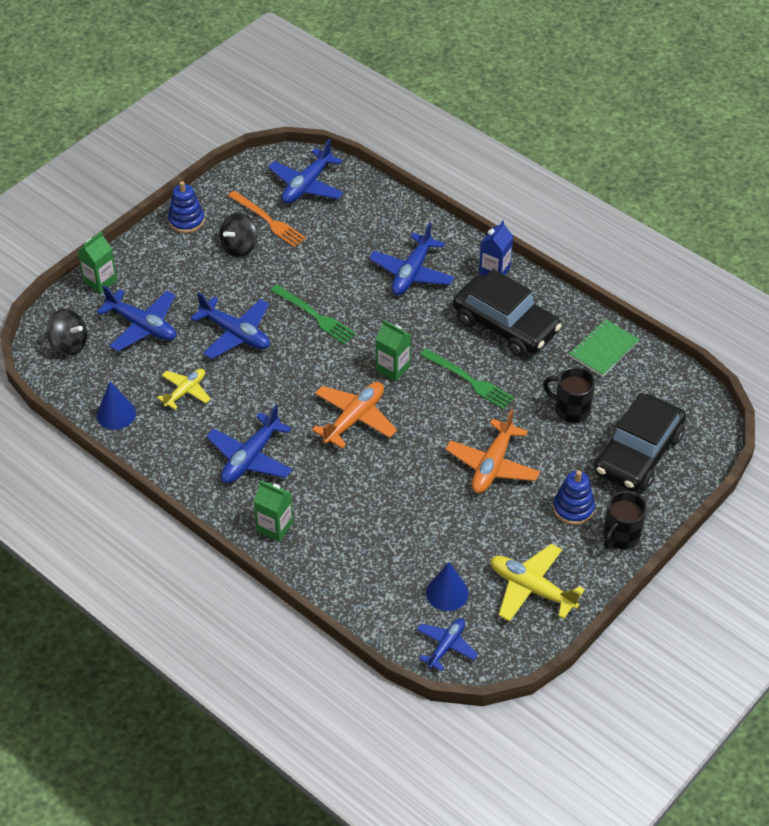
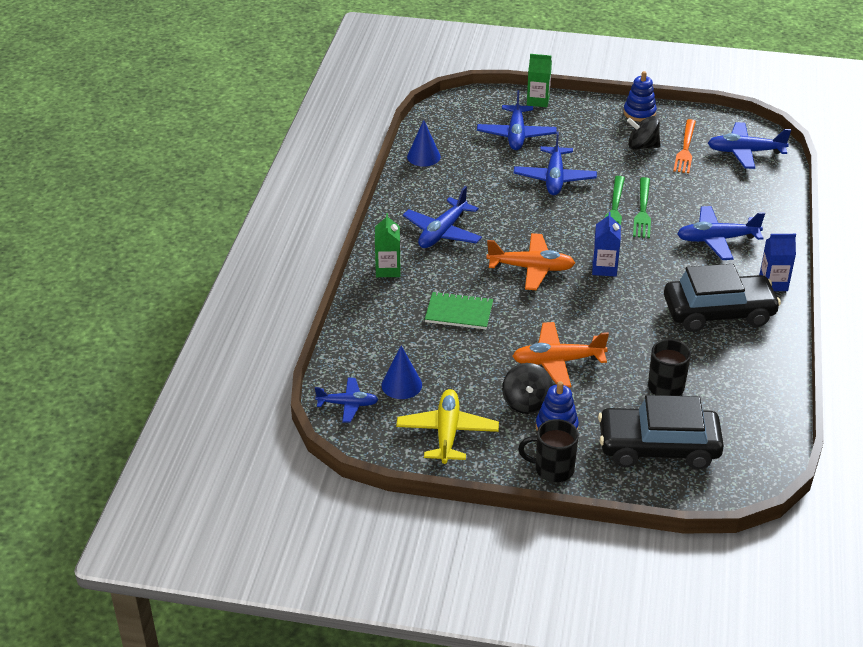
camera: 60 degrees right, 10 degrees down
black spinning top [46,309,87,355] -> black spinning top moved to [502,363,553,414]
yellow plane [157,369,211,410] -> none
blue plane [206,405,292,484] -> blue plane turned 60 degrees counterclockwise [403,186,482,248]
green carton [376,320,411,381] -> blue carton [592,212,621,277]
green fork [420,349,514,410] -> green fork moved to [633,177,651,238]
black car [453,269,561,357] -> black car turned 105 degrees counterclockwise [664,264,781,332]
green notebook [569,319,639,377] -> green notebook moved to [425,291,493,329]

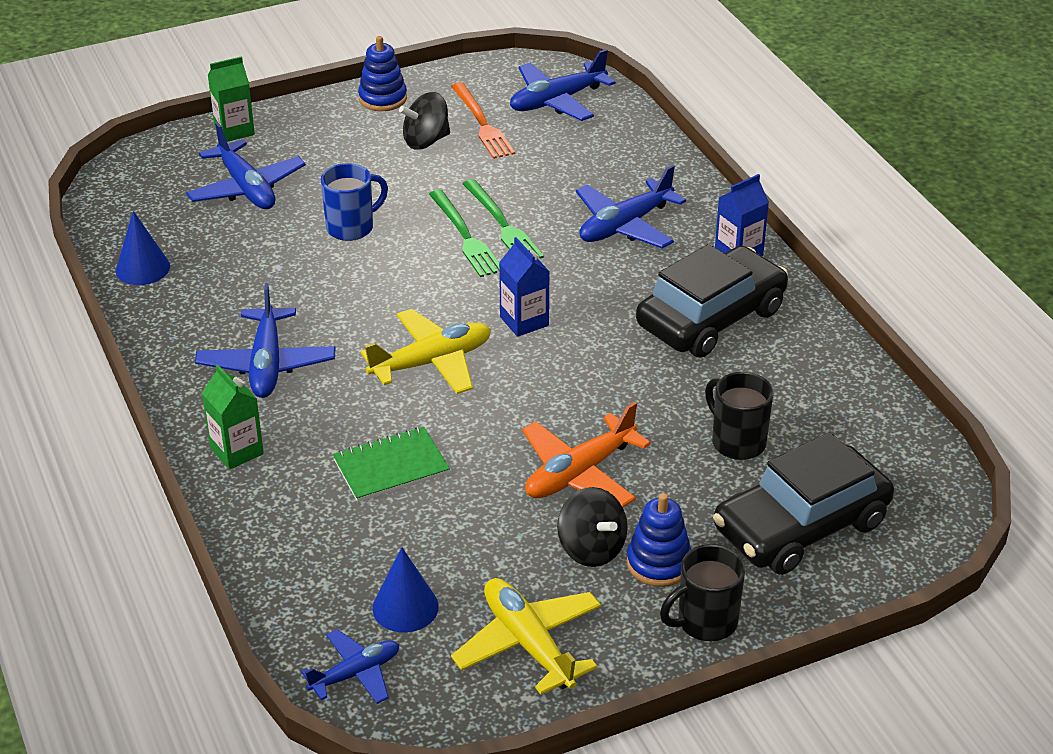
camera: 35 degrees left, 0 degrees up
orange plane [486,233,575,290] -> yellow plane [361,309,491,394]
blue plane [514,131,597,195] -> blue mug [321,163,388,241]

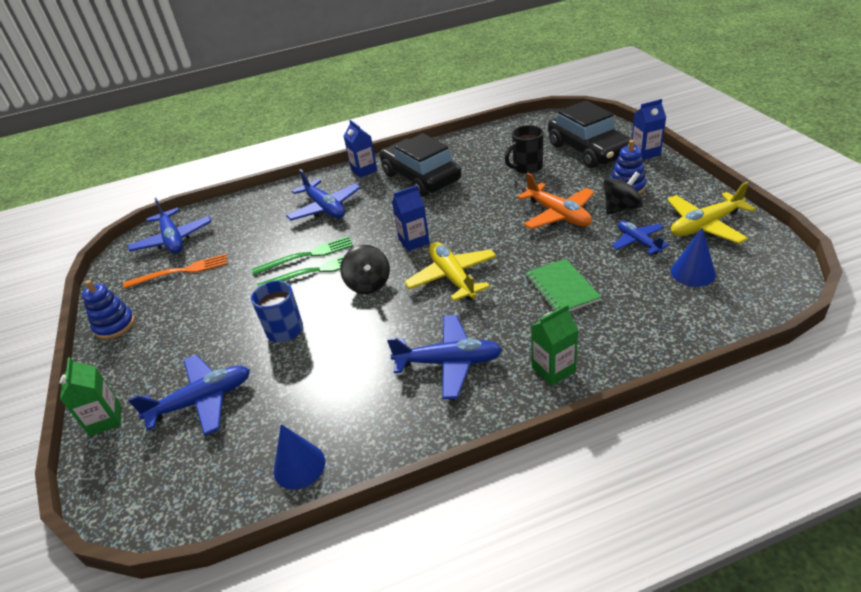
camera: 80 degrees left, 0 degrees up
blue plane [301,629,399,704] -> blue plane moved to [612,221,669,255]
black spinning top [399,92,450,149] -> black spinning top moved to [340,245,390,294]
black mug [660,544,745,641] -> none
none -> blue carton [632,99,666,160]

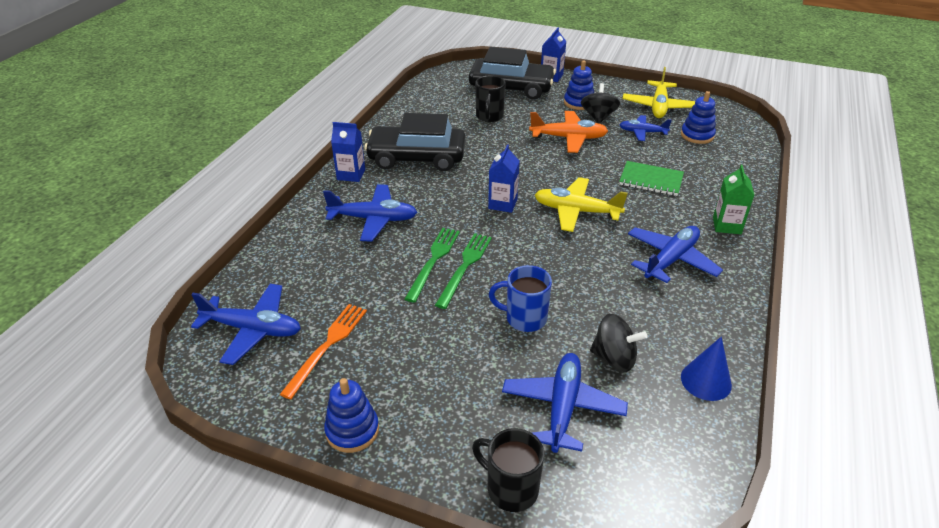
camera: 55 degrees left, 0 degrees up
green carton [60,357,121,436] -> black mug [472,428,544,512]
black spinning top [340,245,390,294] -> black spinning top moved to [590,314,648,372]
blue cone [671,228,716,287] -> blue stacking toy [681,91,716,144]

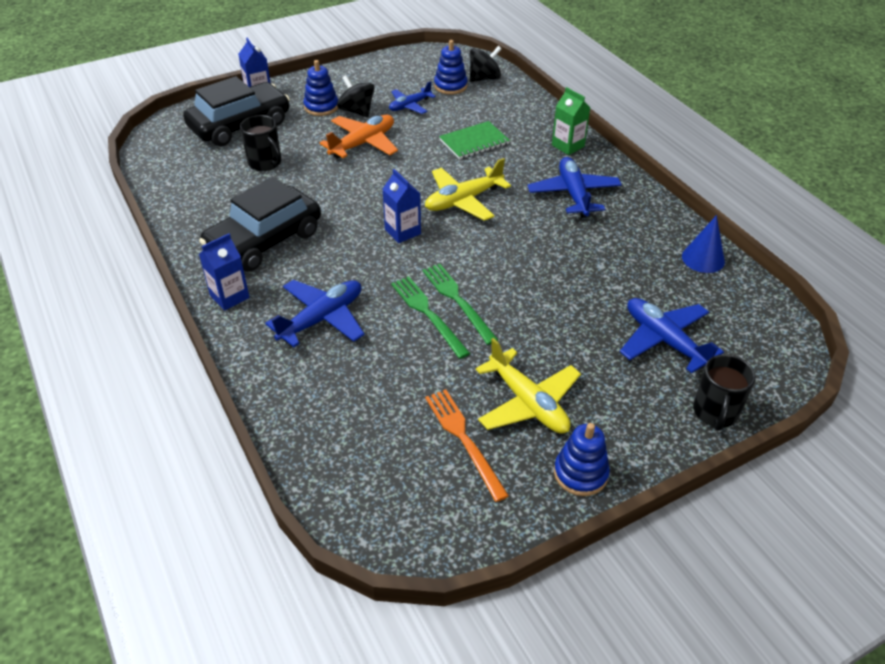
camera: 50 degrees left, 5 degrees up
blue plane [191,284,301,365] -> none
black mug [472,428,544,512] -> black mug turned 60 degrees counterclockwise [693,354,756,431]
blue mug [489,265,552,332] -> none
black spinning top [590,314,648,372] -> black spinning top moved to [470,46,501,82]
yellow plane [623,67,695,118] -> yellow plane moved to [476,338,581,434]

